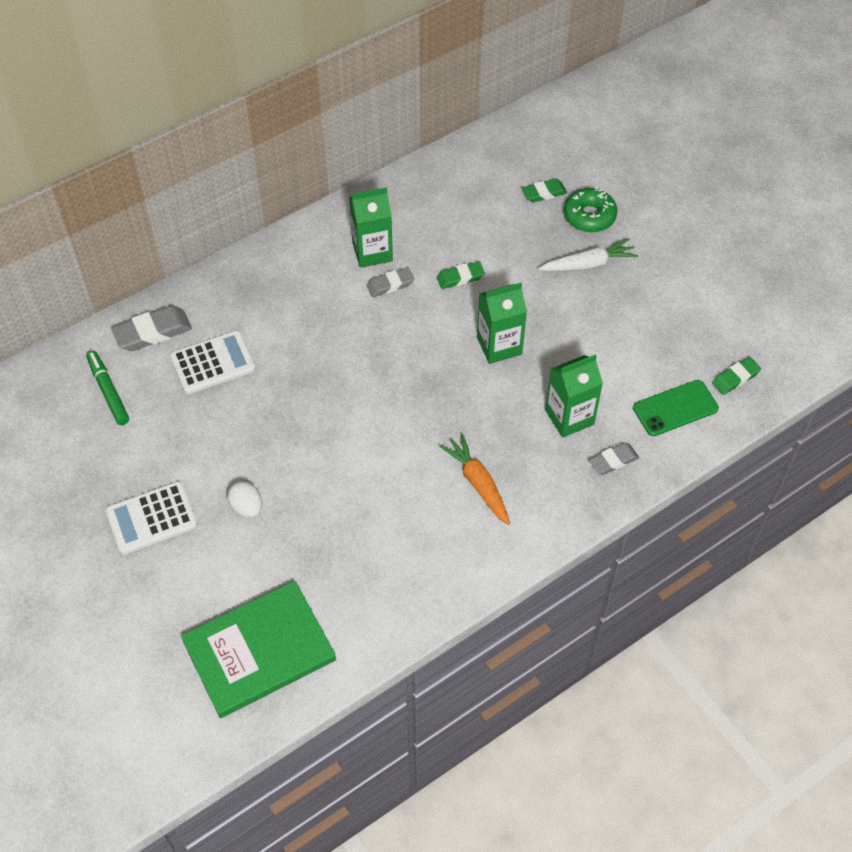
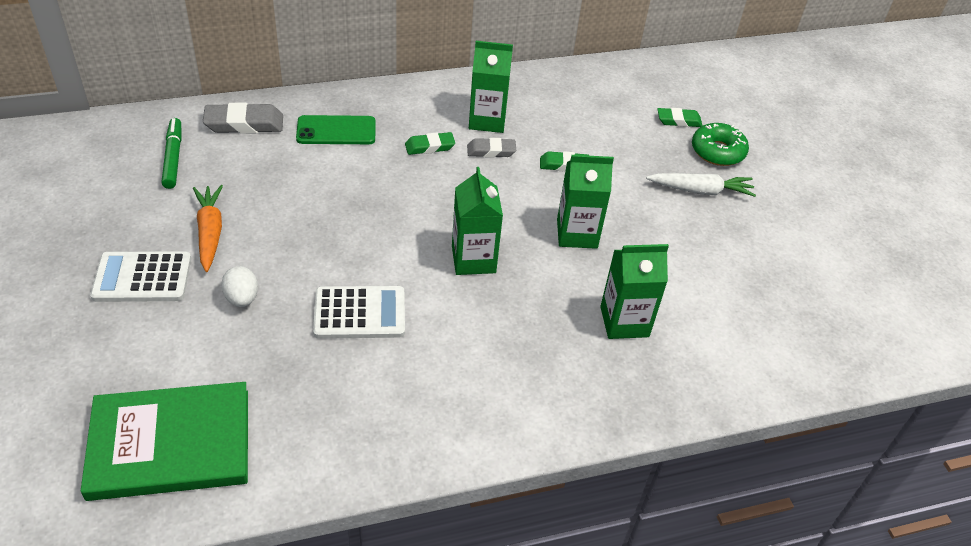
camera: 15 degrees right, 10 degrees down
white calculator [170,330,256,394] -> white calculator moved to [313,286,405,339]
orange carrot [439,434,510,525] -> orange carrot moved to [193,185,223,272]
grey eraser [589,443,639,475] -> none
green phone [633,380,719,436] -> green phone moved to [296,115,376,144]
green eraser [712,357,761,395] -> green eraser moved to [405,132,455,155]
none -> green carton [452,167,503,275]

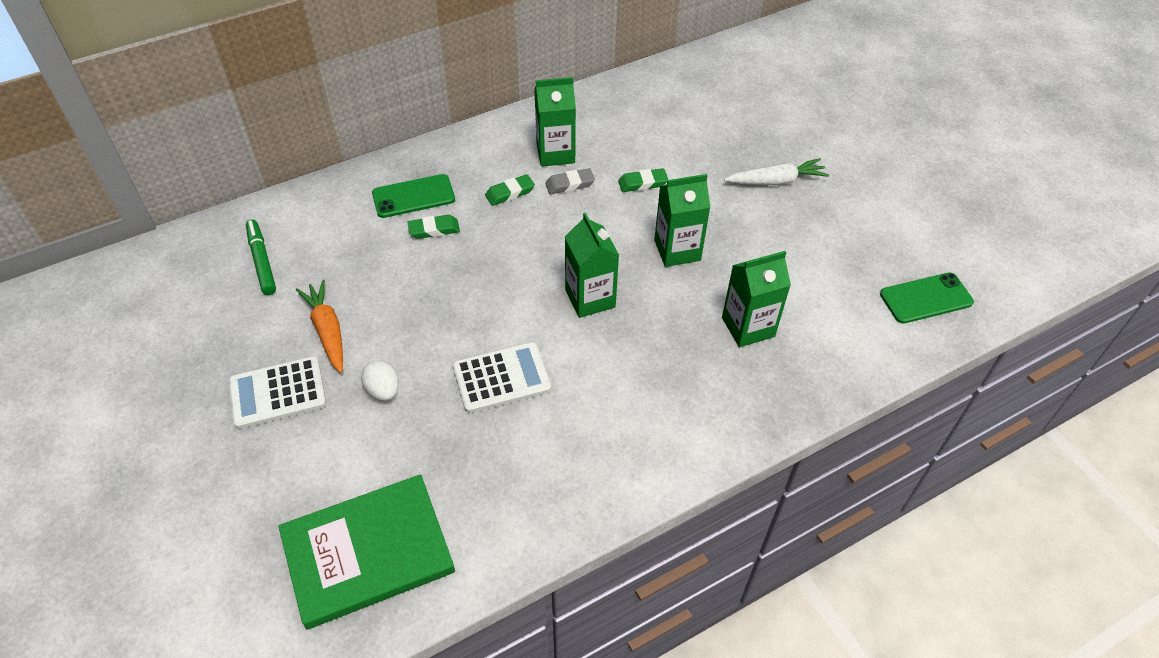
camera: 10 degrees left, 5 degrees up
grey eraser [203,102,283,134] -> none
green eraser [658,108,703,127] -> green eraser moved to [407,215,460,239]
green donut [692,123,749,166] -> none
none -> green phone [880,272,974,324]

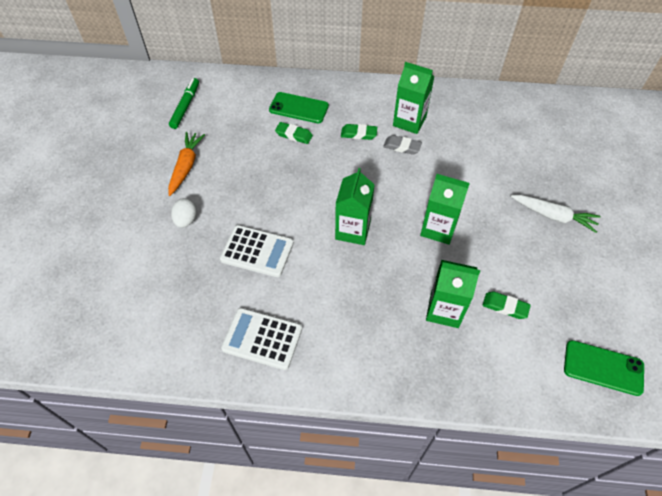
camera: 35 degrees right, 5 degrees up
white calculator [229,356,326,429] -> white calculator moved to [221,308,302,370]
green book [278,474,455,629] -> none
green eraser [618,168,668,192] -> green eraser moved to [483,292,531,319]

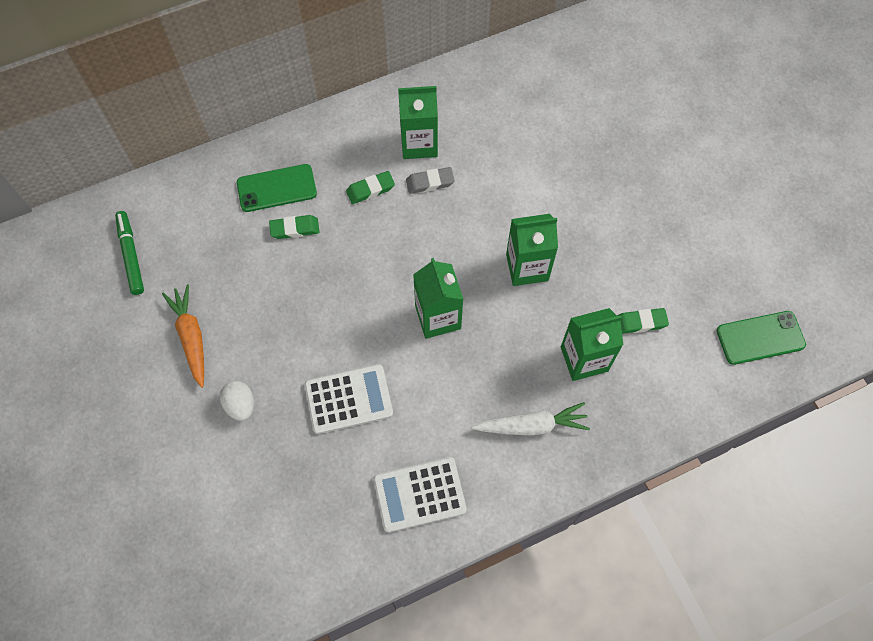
camera: 30 degrees left, 10 degrees up
white carrot [511,195,601,233] -> white carrot moved to [472,402,590,435]

